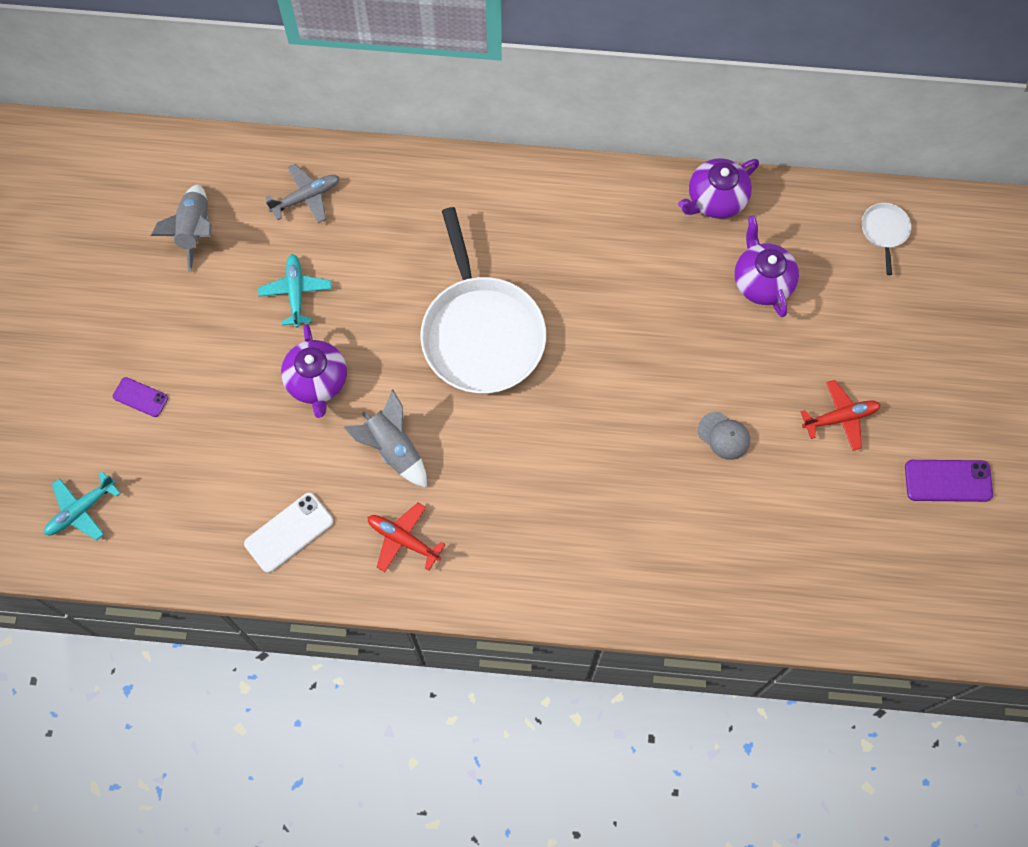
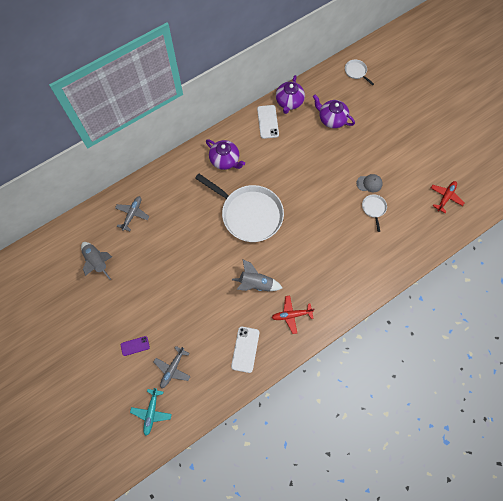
camera: 40 degrees left, 0 degrees up
turquoise plane [258,254,332,327] -> none
purple teapot [281,324,347,418] -> purple teapot moved to [206,139,245,170]
red plane [800,380,881,451] -> red plane moved to [431,181,465,213]
purple phone [905,460,993,502] -> none
none -> grey plane [154,346,191,388]
none -> white phone [257,105,279,139]
none -> white pan [362,194,387,232]

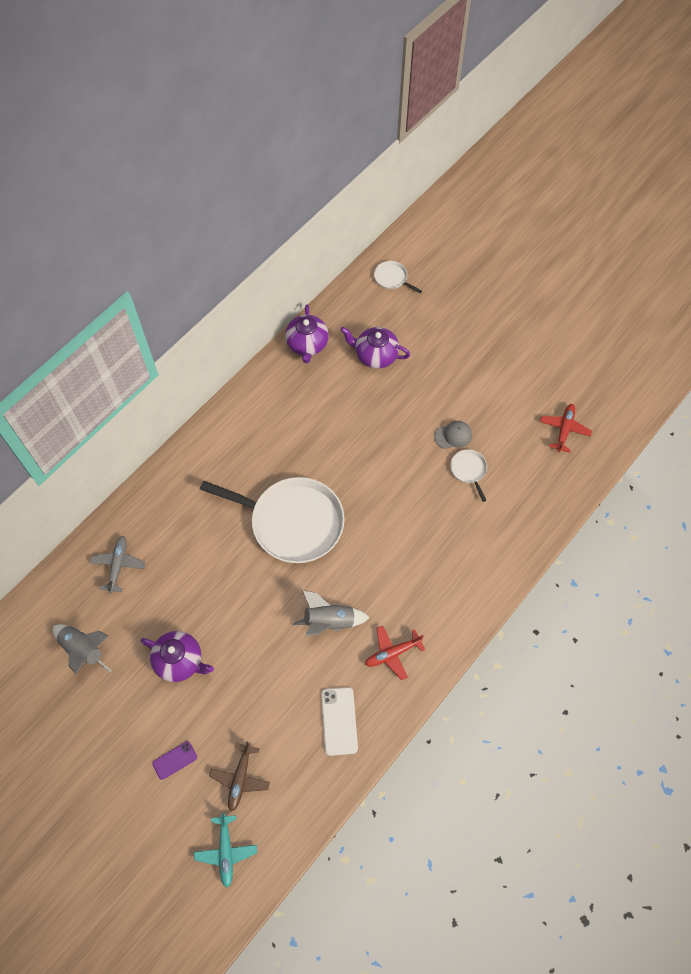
camera: 15 degrees left, 5 degrees down
grey plane [154,346,191,388] -> brown plane [209,741,270,811]
purple teapot [206,139,245,170] -> purple teapot moved to [141,631,214,682]
white phone [257,105,279,139] -> none

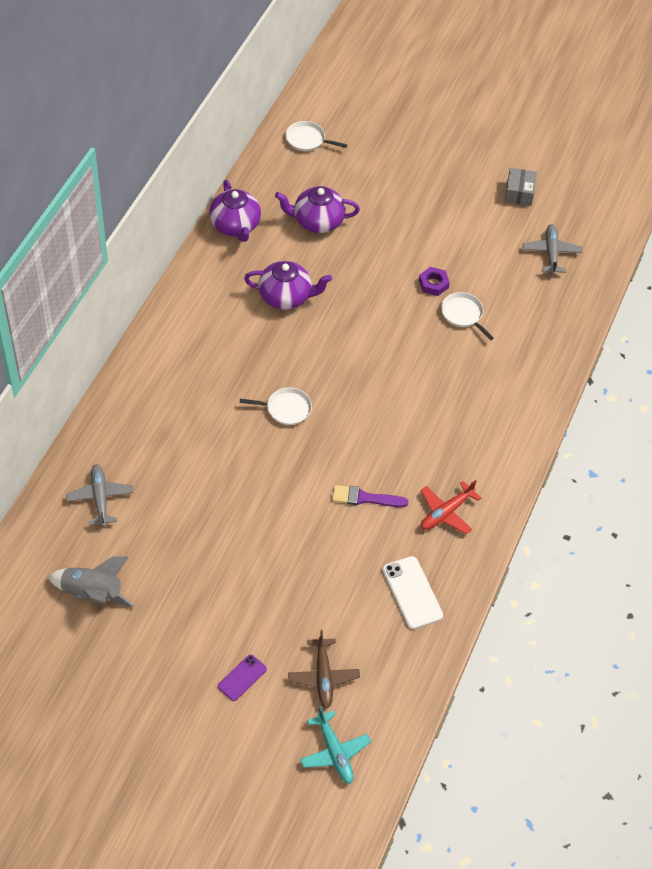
camera: 20 degrees left, 10 degrees down
purple teapot [141,631,214,682] -> purple teapot moved to [244,261,332,310]
white pan [200,477,345,563] -> white pan [239,387,312,425], size x0.41
grey rocket [292,590,370,636] -> purple brush [332,485,408,507]
grey cap [434,421,472,449] -> purple nut [419,267,450,296]
red plane [540,404,592,453] -> grey plane [523,224,582,275]
none -> grey box [504,168,537,206]

